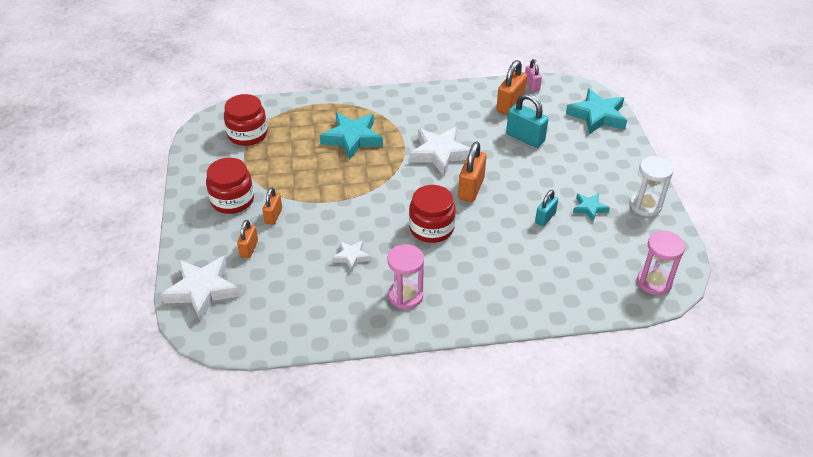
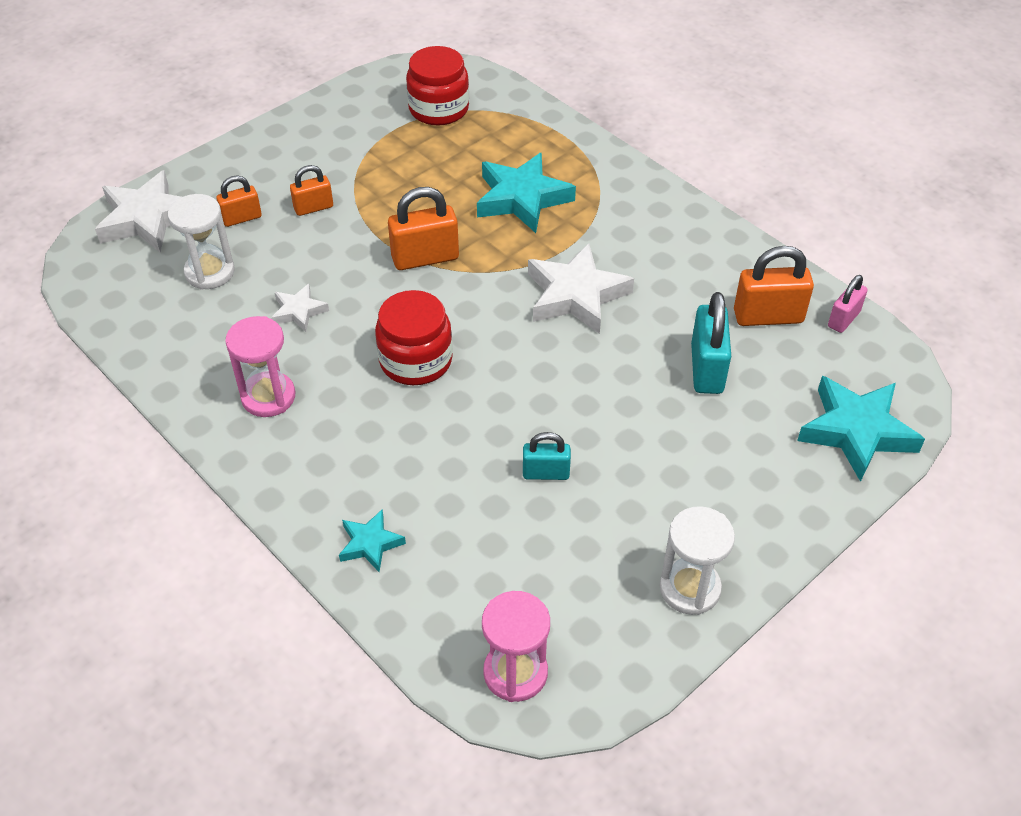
camera: 55 degrees right, 5 degrees up
red jar [206,158,254,214] -> none
orange padlock [458,141,486,202] -> orange padlock moved to [388,187,459,270]
turquoise star [573,193,610,221] -> turquoise star moved to [339,509,406,572]
none -> white hourglass [168,194,235,290]

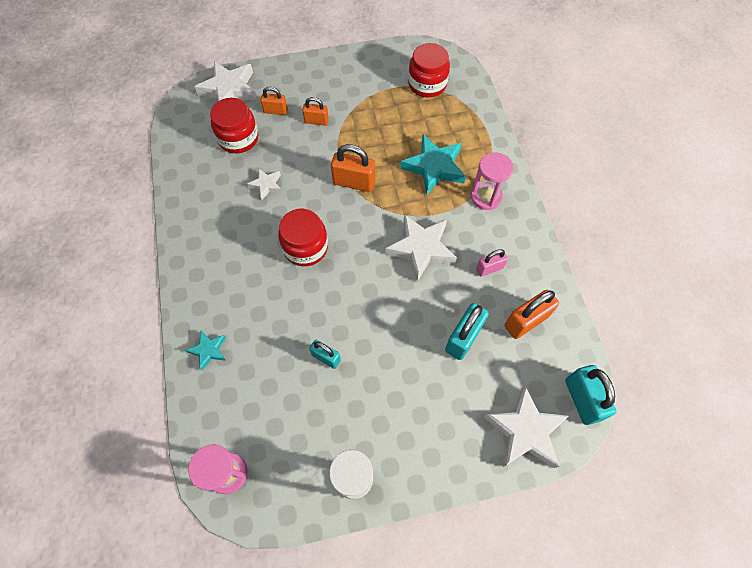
camera: 30 degrees right, 15 degrees up
white hourglass [168,194,235,290] -> red jar [210,98,258,153]
pink hourglass [225,316,295,417] -> pink hourglass moved to [471,152,514,210]
orange padlock [734,246,814,326] -> orange padlock turned 60 degrees counterclockwise [504,290,559,339]
turquoise star [797,376,925,482] -> white star [484,386,569,468]
pink padlock [828,275,868,333] -> pink padlock moved to [476,249,508,277]
none -> turquoise padlock [565,365,617,425]

